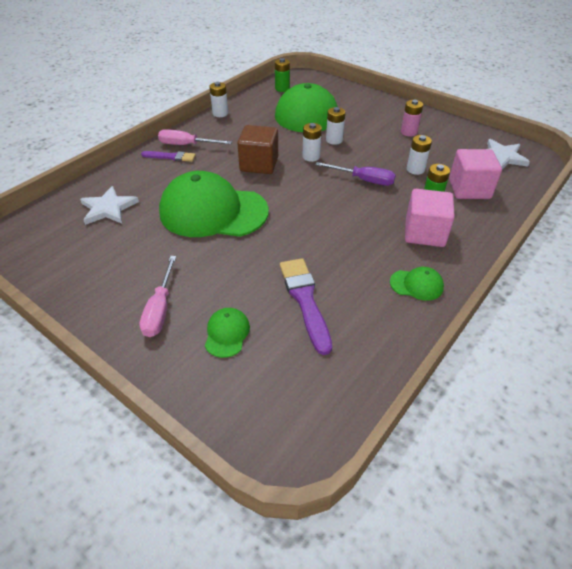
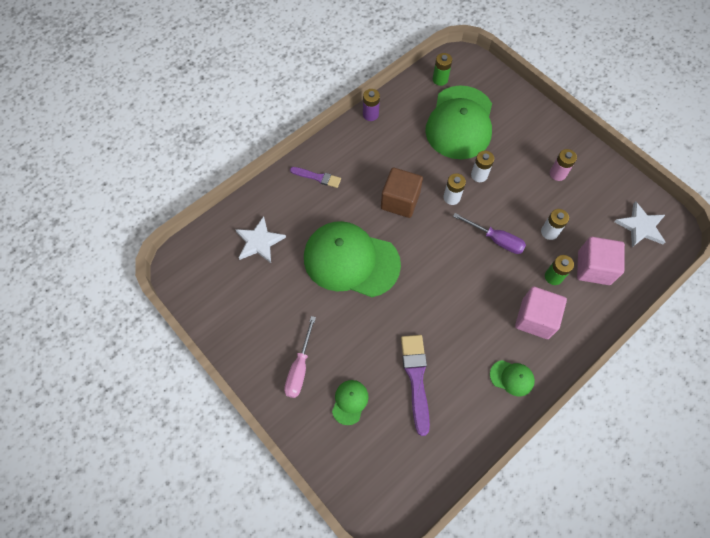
camera: 10 degrees right, 20 degrees up
pink screwdriver [158,129,232,145] -> none
white battery [209,82,228,117] -> purple battery [363,89,380,121]

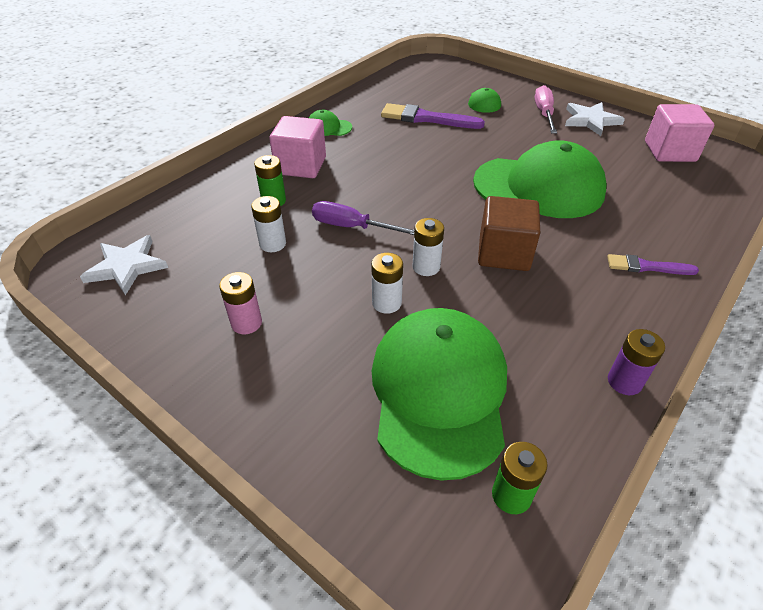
camera: 170 degrees right, 20 degrees down
white star [235,216,286,263] -> white star moved to [565,102,625,136]
purple brush [401,335,430,436] -> purple brush turned 120 degrees clockwise [381,103,485,129]
pink cube [577,237,625,285] -> pink cube moved to [645,104,714,162]

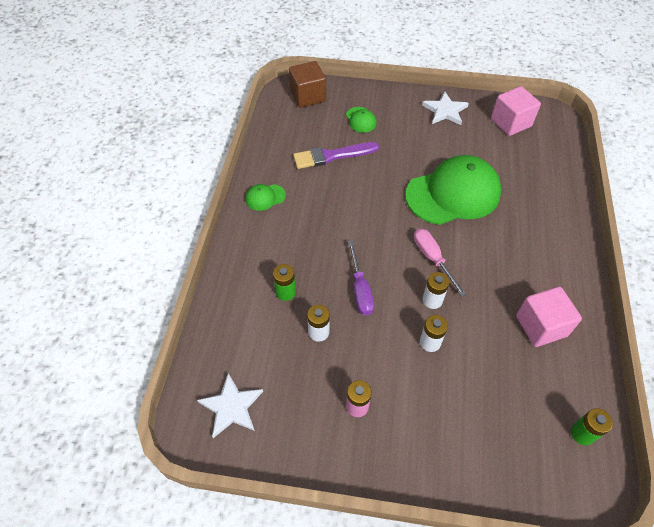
camera: 30 degrees left, 10 degrees up
pink cube [269,116,326,178] -> pink cube moved to [516,287,582,347]
purple screwdriver [312,201,414,235] -> purple screwdriver turned 90 degrees counterclockwise [348,240,374,316]
green cap [372,308,507,481] -> none
brown cube [478,196,540,271] -> brown cube moved to [289,61,326,108]
pink screwdriver [535,85,557,134] -> pink screwdriver moved to [414,229,466,297]
purple brush [607,254,699,275] -> none
purple battery [608,329,665,395] -> none

